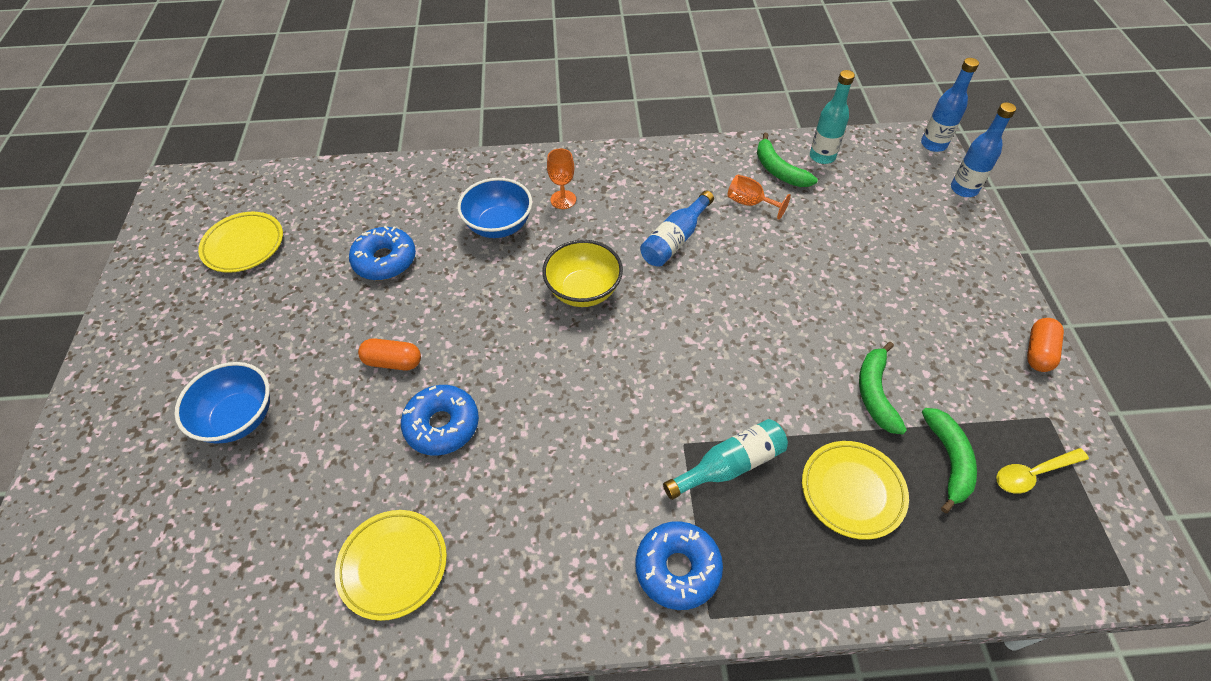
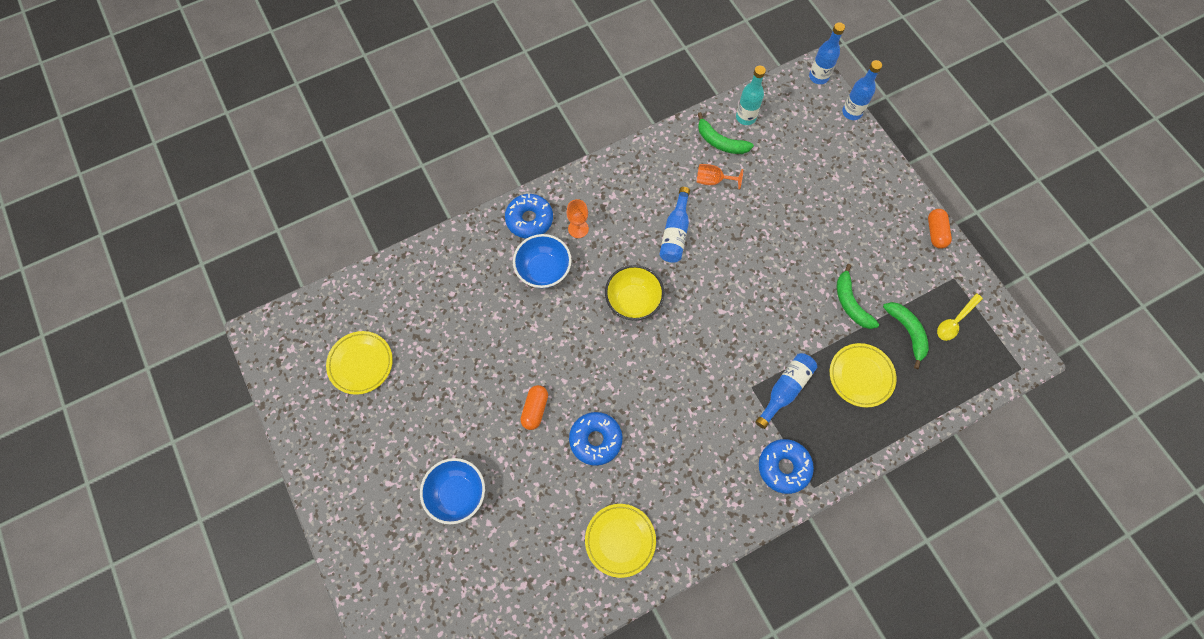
camera: 25 degrees left, 15 degrees up
blue donut [349,226,416,280] -> blue donut moved to [505,194,553,239]
orange capsule [358,338,421,370] -> orange capsule turned 60 degrees counterclockwise [521,385,548,430]
turquoise bottle [663,419,788,500] -> blue bottle [755,353,817,429]

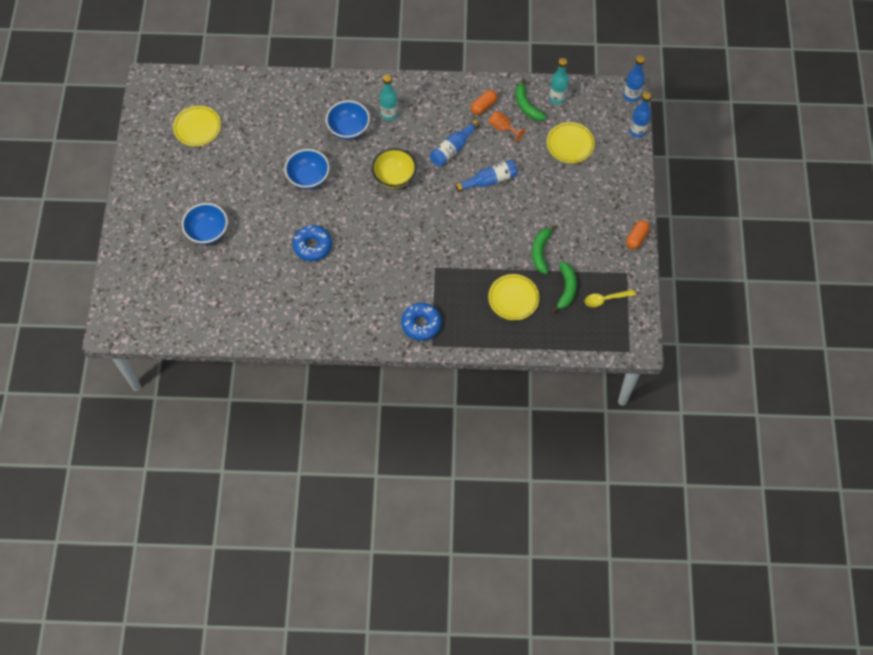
camera: 30 degrees right, 5 degrees down
blue donut [505,194,553,239] -> none
orange capsule [521,385,548,430] -> orange capsule moved to [471,90,497,115]
orange goblet [567,199,589,238] -> turquoise bottle [380,75,398,121]
yellow plate [585,504,656,578] -> yellow plate moved to [547,122,595,163]
blue bottle [755,353,817,429] -> blue bottle moved to [455,160,518,192]
none -> blue bowl [285,149,330,189]

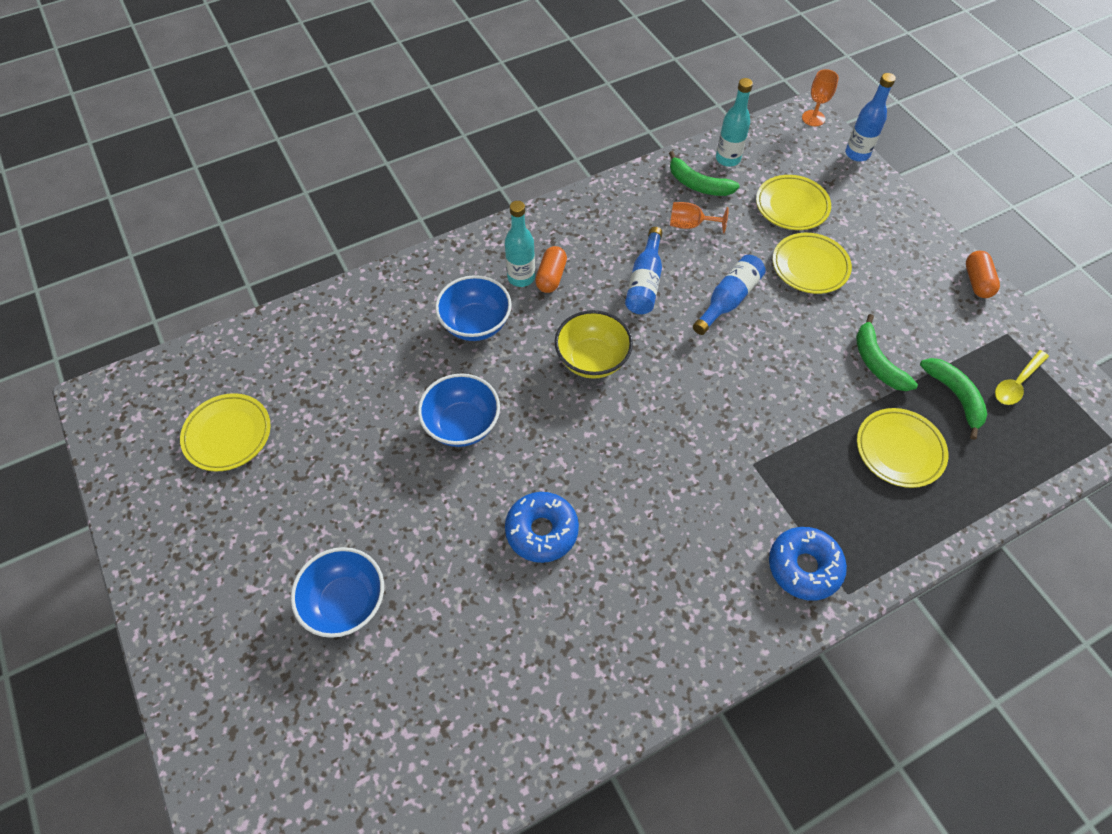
camera: 30 degrees left, 5 degrees down
orange capsule [471,90,497,115] -> orange capsule moved to [535,246,567,293]
blue bottle [624,56,645,102] -> orange goblet [802,69,839,126]
none -> yellow plate [773,233,852,294]

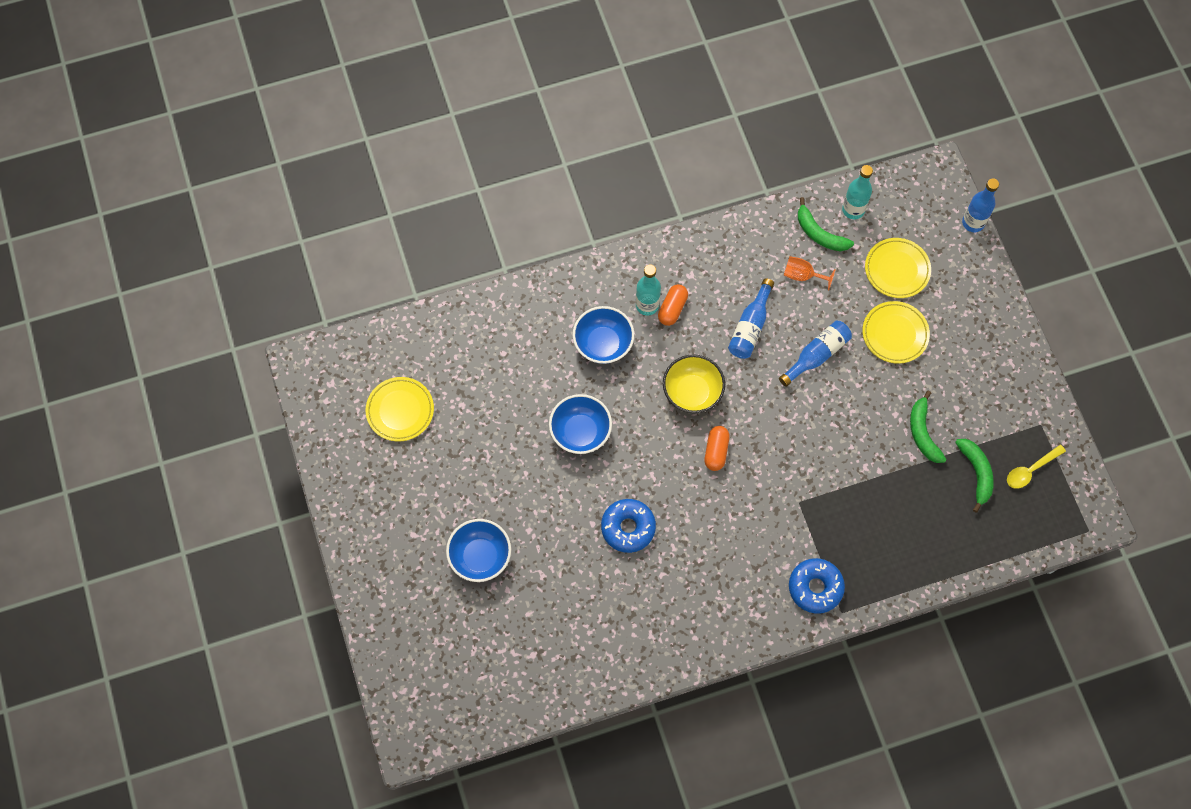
camera: 10 degrees right, 10 degrees up
orange goblet [802,69,839,126] -> none
yellow plate [857,408,948,488] -> none
orange capsule [966,251,1000,298] -> orange capsule moved to [704,426,730,471]

